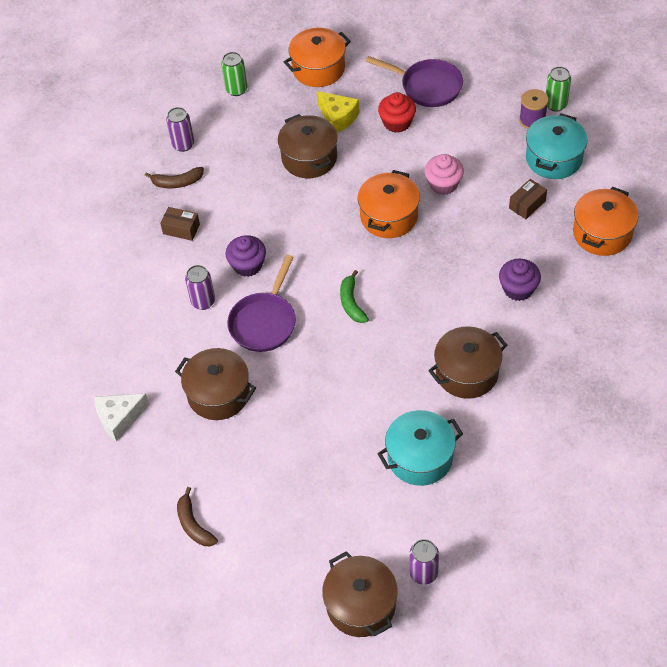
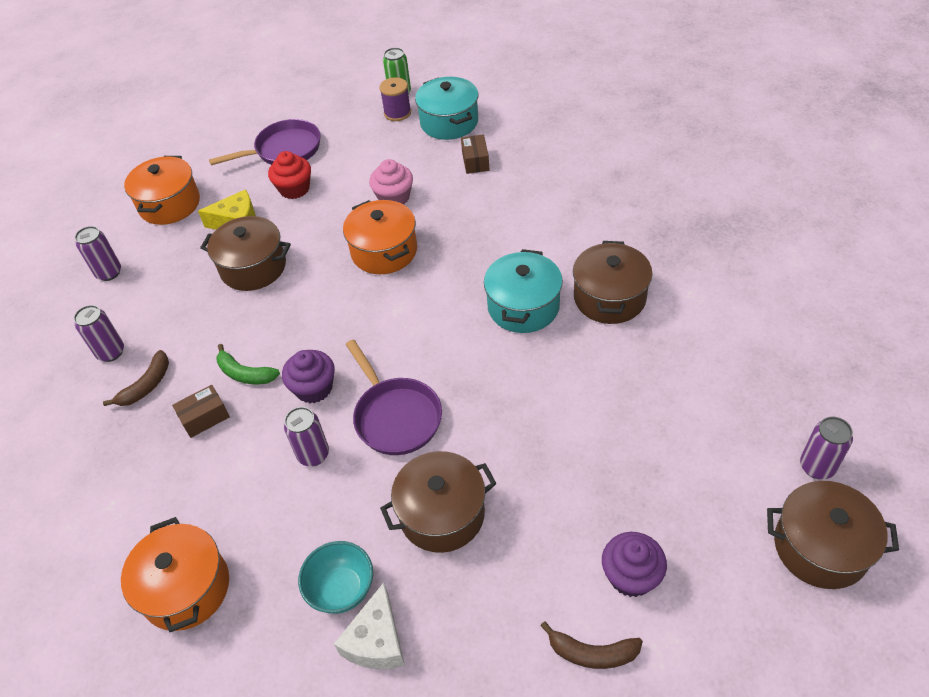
camera: 50 degrees left, 5 degrees down
green can [221,52,247,96] -> purple can [75,226,121,281]
green banana [340,270,369,323] -> green banana moved to [216,344,280,384]
turquoise pot [377,410,463,486] -> turquoise pot moved to [484,249,563,333]
purple cupcake [499,259,541,301] -> purple cupcake moved to [602,532,667,597]
orange pot [573,187,638,256] -> orange pot moved to [121,517,229,632]
none -> turquoise bowl [298,541,373,614]

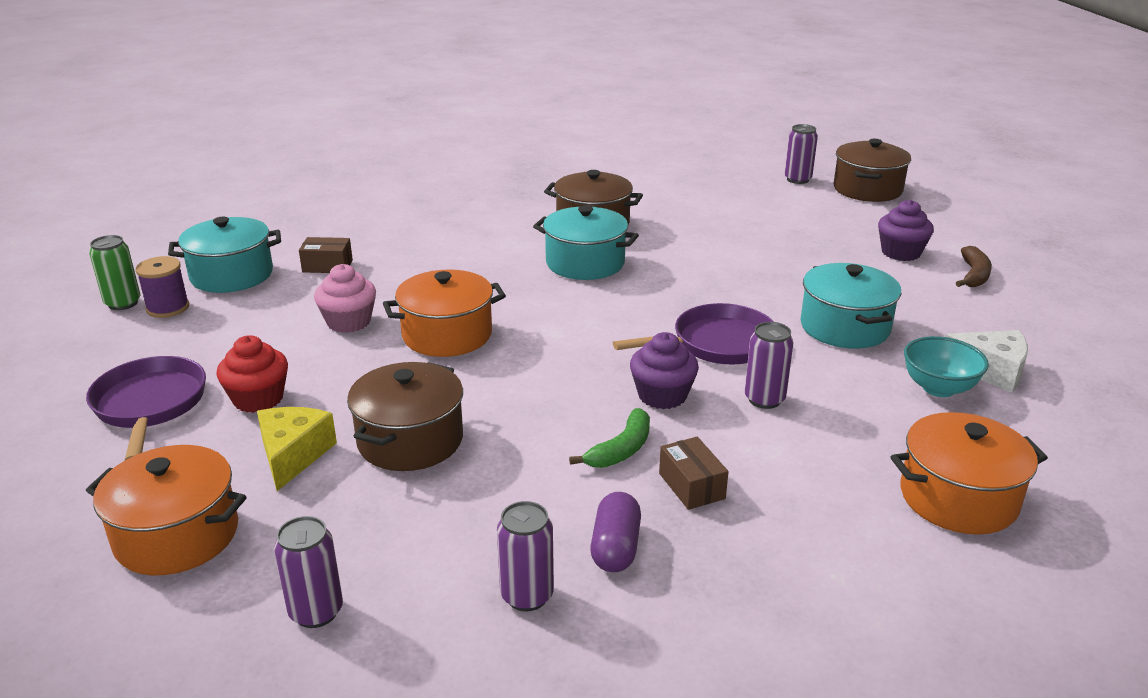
camera: 85 degrees left, 20 degrees down
brown banana [103,350,169,406] -> purple capsule [590,492,641,572]
brown pot [380,451,497,553] -> turquoise pot [800,263,901,349]

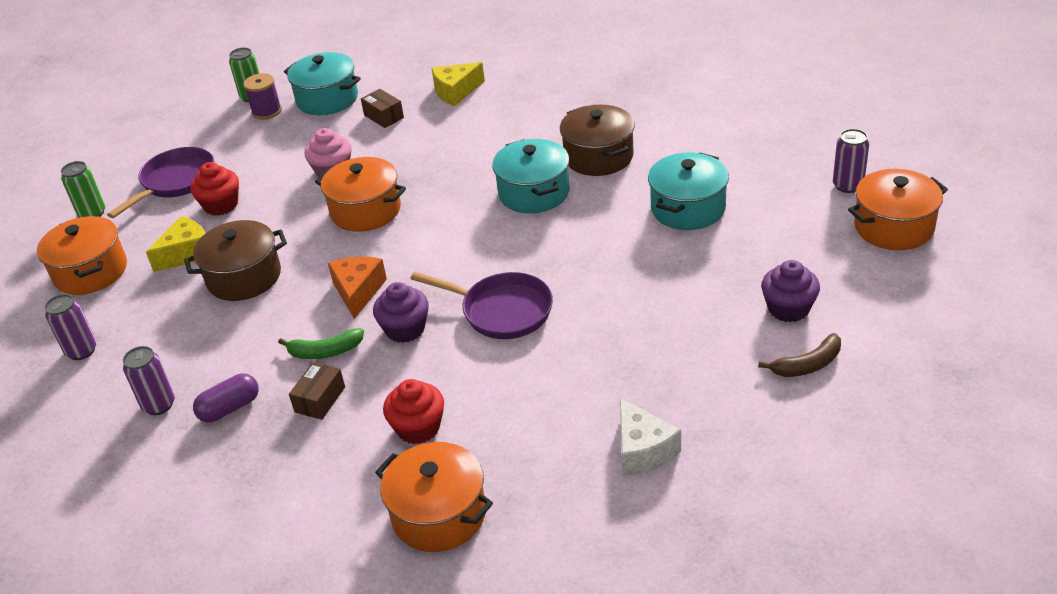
camera: 50 degrees right, 10 degrees up
purple can [745,322,794,409] -> none
turquoise pot [800,263,901,349] -> turquoise pot moved to [648,152,729,230]
brown pot [834,139,911,202] -> orange pot [848,169,948,250]
turquoise bowl [904,336,989,397] -> none
none -> green can [61,161,105,217]
none -> orange cheese [328,256,387,319]
none -> red cupcake [383,379,444,444]
none -> yellow cheese [431,62,485,106]

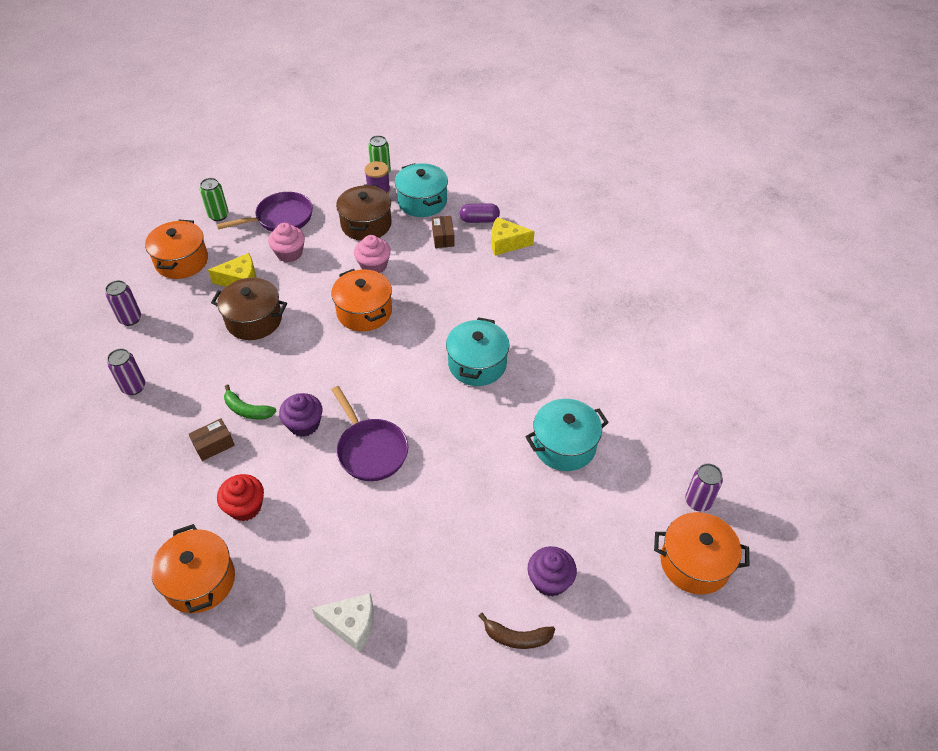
camera: 30 degrees right, 10 degrees up
red cupcake [190,162,239,216] -> pink cupcake [268,223,305,262]
purple capsule [193,373,259,423] -> purple capsule moved to [460,203,500,223]
orange cheese [328,256,387,319] -> none
brown pot [560,105,635,176] -> brown pot moved to [336,184,392,241]
white cheese [620,398,681,476] -> white cheese turned 90 degrees counterclockwise [312,593,374,653]

